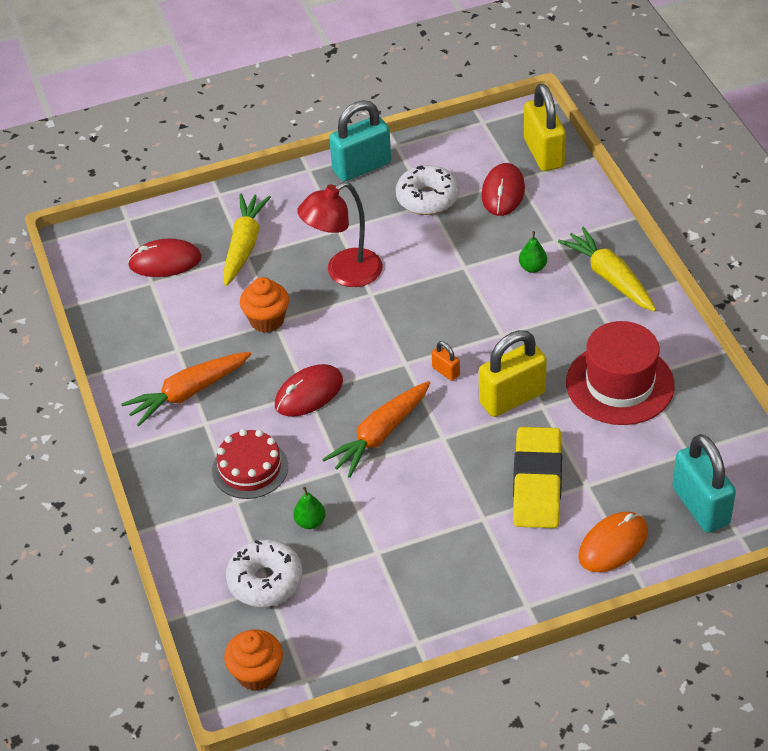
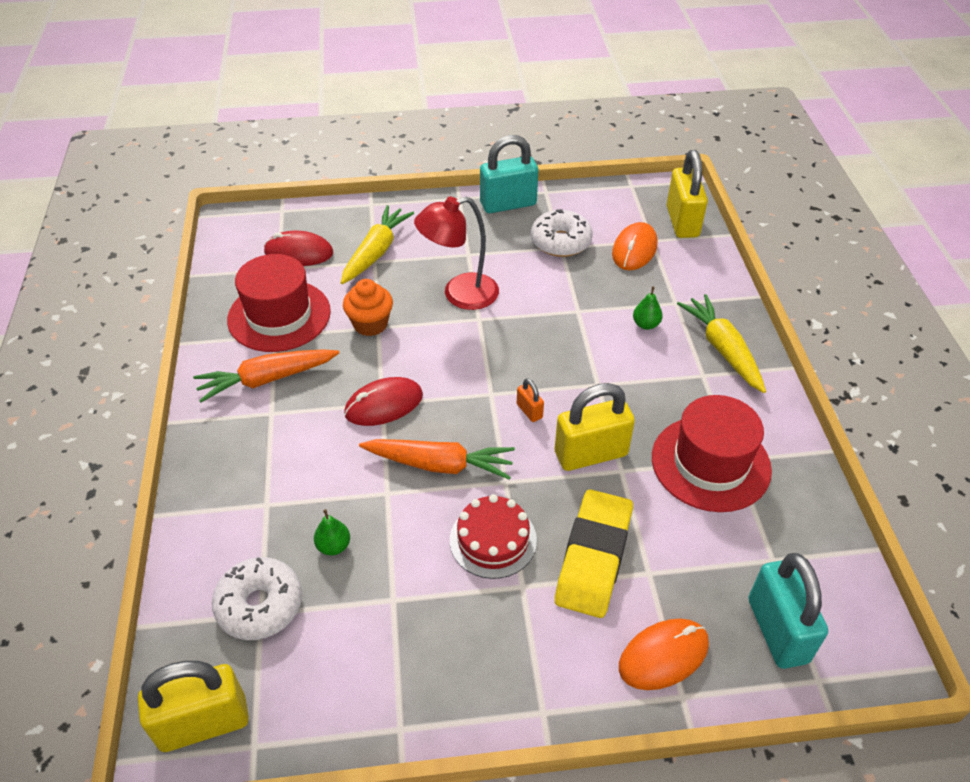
camera: 10 degrees right, 0 degrees up
red cake [212,429,288,499] -> red cake moved to [450,494,537,579]
orange cupcake [224,629,283,691] -> yellow padlock [138,661,249,752]
orange carrot [322,381,430,478] -> orange carrot turned 135 degrees counterclockwise [359,439,515,480]
red mouse [481,163,525,216] -> orange mouse [612,222,657,270]
none -> red hat [227,254,331,352]

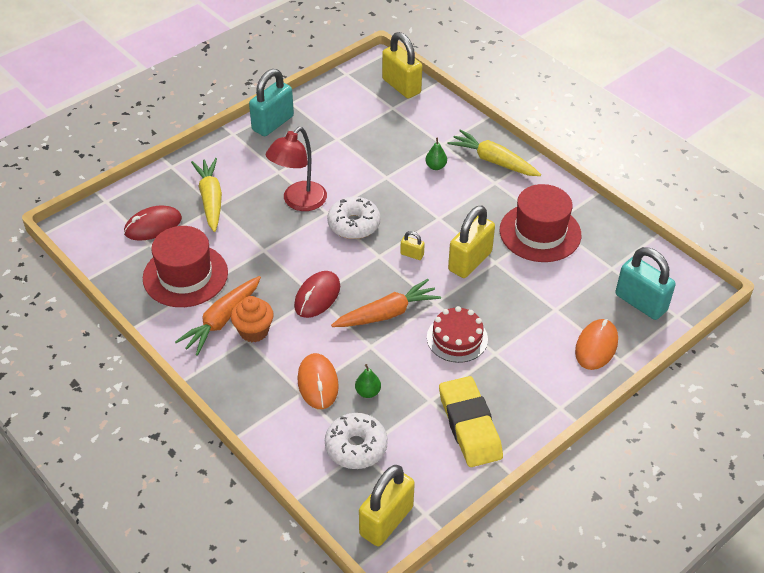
camera: 35 degrees left, 0 degrees up
orange cupcake [343,279,393,336] -> orange cupcake moved to [231,296,274,342]
orange padlock [517,378,544,422] -> yellow padlock [400,231,425,260]
white donut [531,209,593,257] -> white donut moved to [327,197,380,239]
yellow eraser [555,489,633,618] -> yellow eraser moved to [439,376,503,467]
orange mouse [612,222,657,270] -> orange mouse moved to [297,353,339,409]

